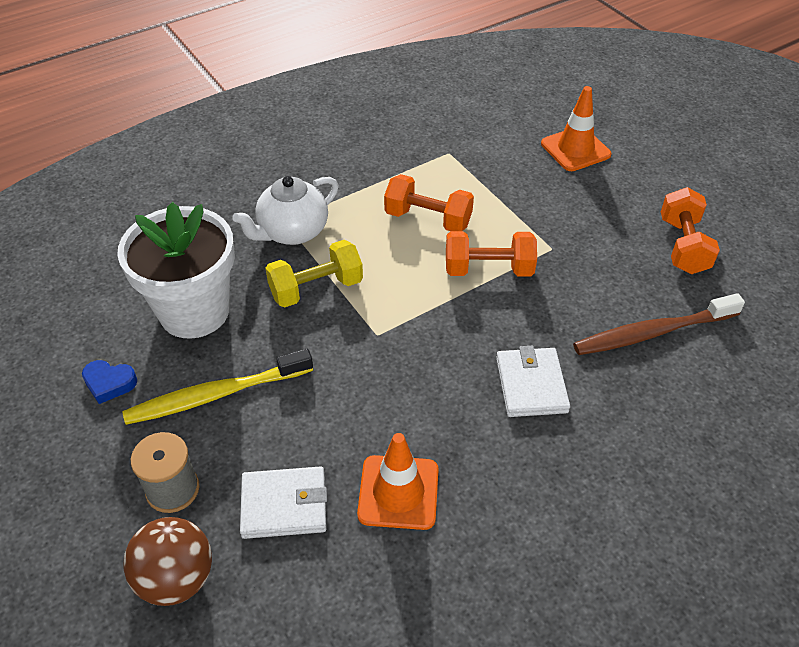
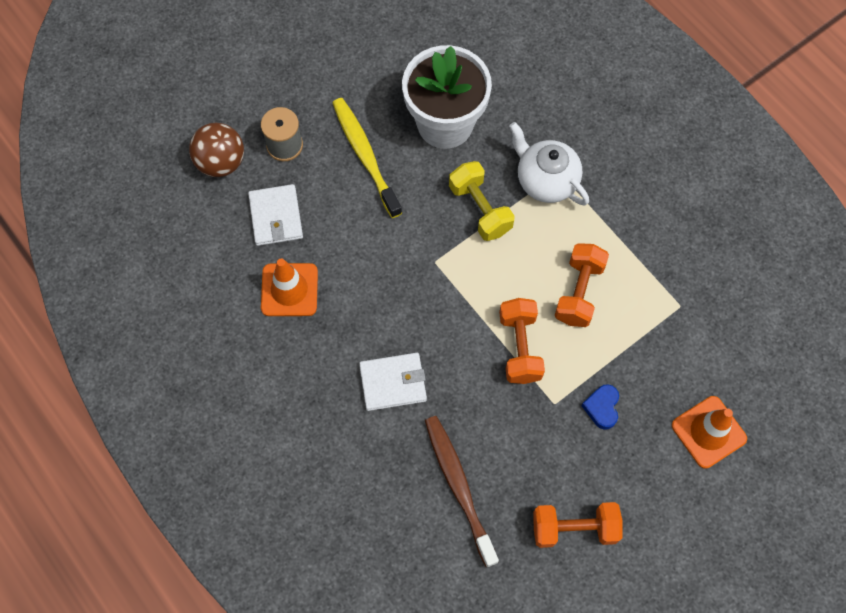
camera: 85 degrees right, 20 degrees up
blue heart [82,360,137,404] -> blue heart moved to [581,384,619,430]

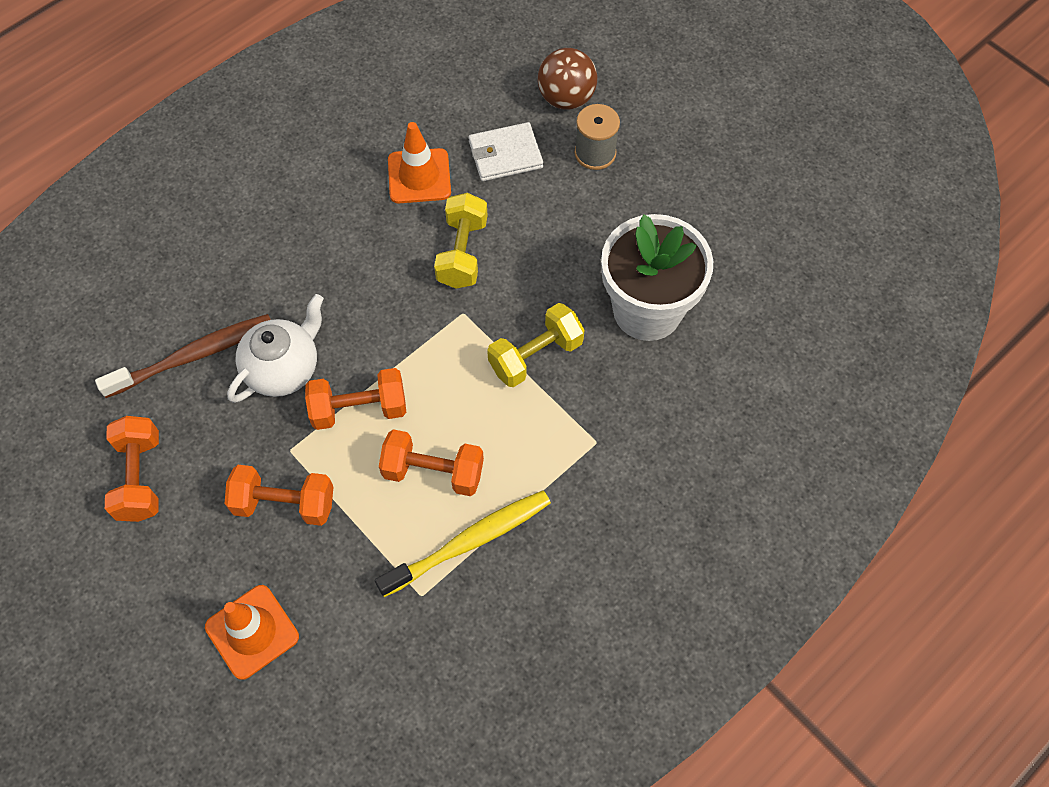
camera: 85 degrees right, 5 degrees down
yellow toothbrush [332,98,402,218] -> yellow toothbrush moved to [375,490,551,597]
white wallet [359,353,427,411] -> none
white teapot [509,122,589,205] -> white teapot moved to [227,294,324,403]
blue heart [581,384,619,430] -> orange dumbbell [225,465,333,526]
none -> yellow dumbbell [434,193,488,289]

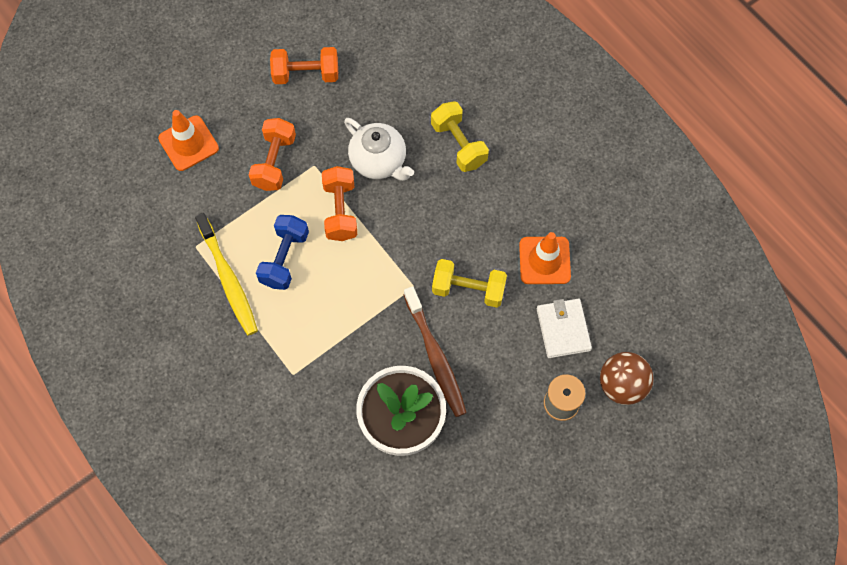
camera: 95 degrees right, 5 degrees up
brown toothbrush [95,314,271,398] -> brown toothbrush moved to [404,286,467,417]
orange dumbbell [379,429,484,496] -> blue dumbbell [256,215,309,290]
yellow dumbbell [487,303,584,387] -> yellow dumbbell moved to [431,101,489,172]

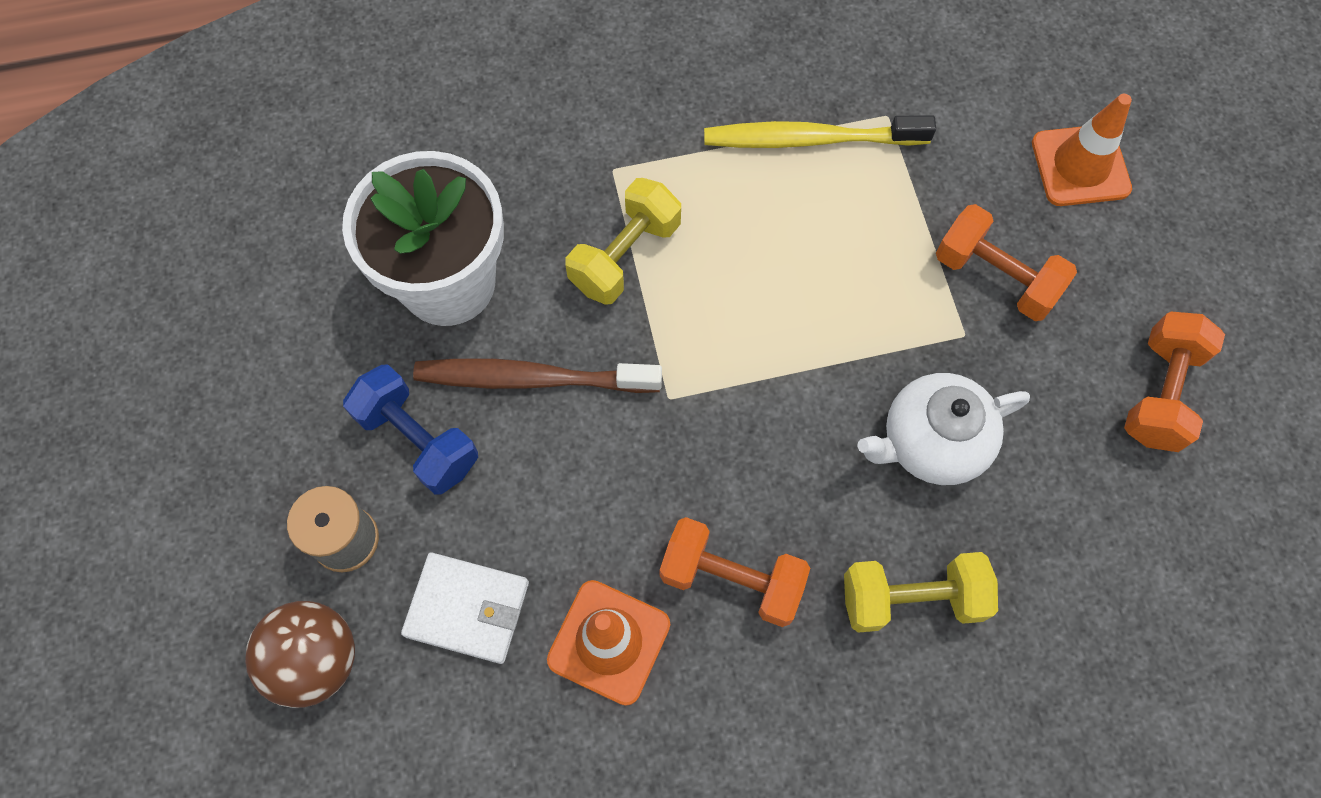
camera: 115 degrees right, 0 degrees up
blue dumbbell [256,215,309,290] -> blue dumbbell moved to [343,364,478,495]
orange dumbbell [322,166,357,241] -> orange dumbbell moved to [660,517,810,627]
yellow dumbbell [432,259,507,308] -> yellow dumbbell moved to [565,178,681,305]

